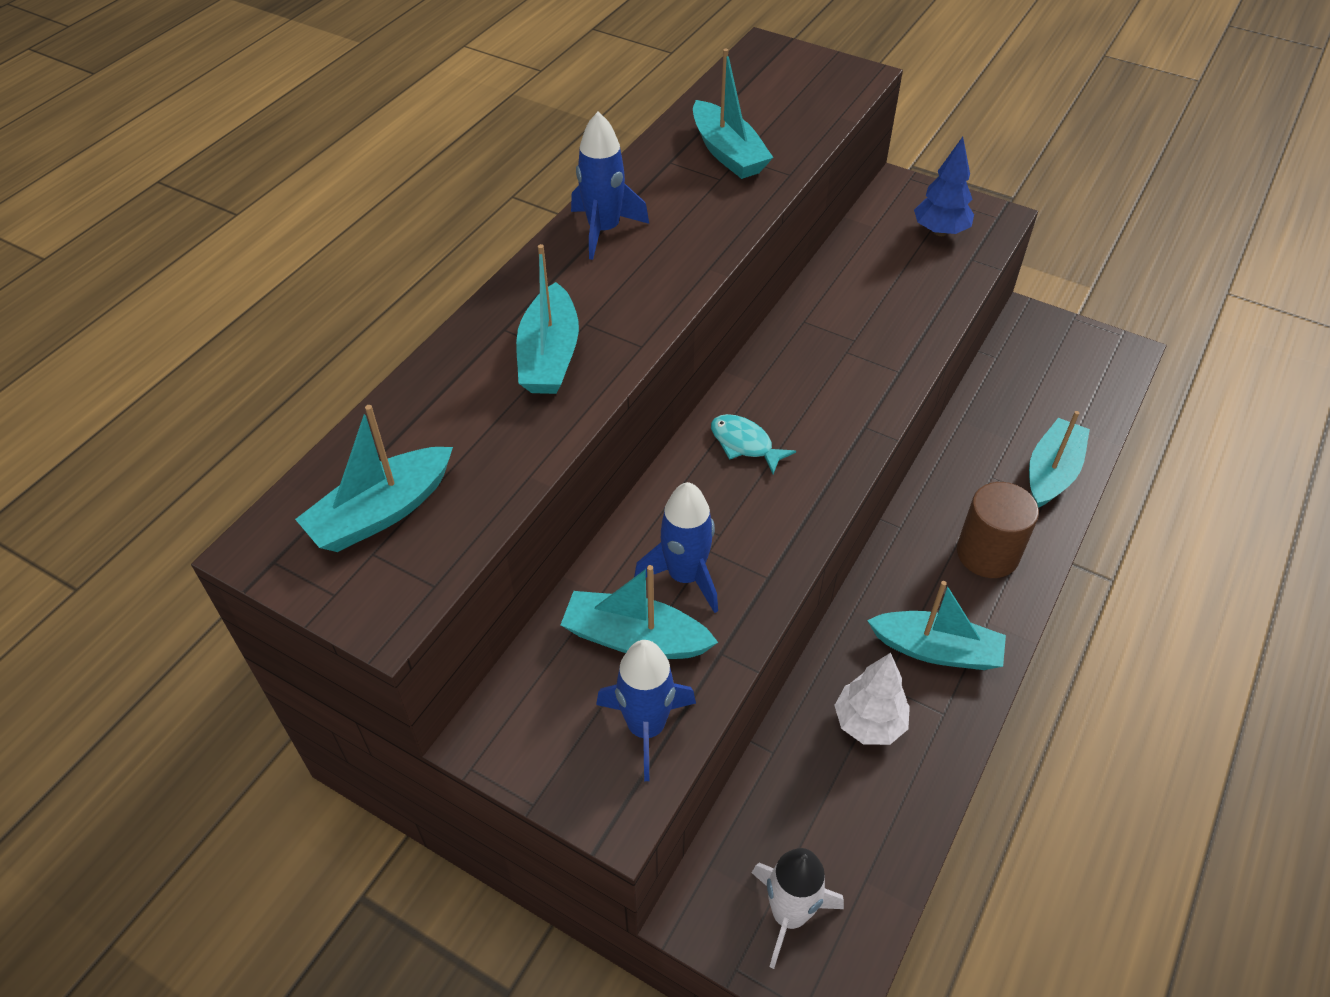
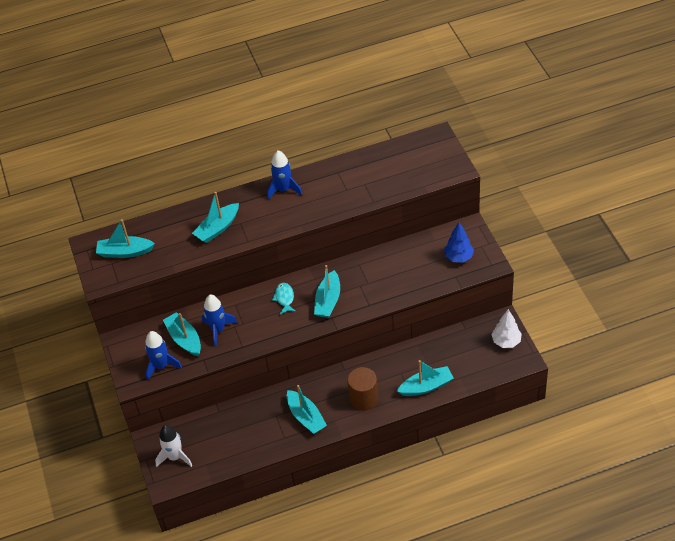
camera: 45 degrees right, 0 degrees up
turquoise boat [693,49,773,179] -> turquoise boat moved to [314,265,340,318]
white tree [834,653,910,745] -> white tree moved to [491,309,522,348]

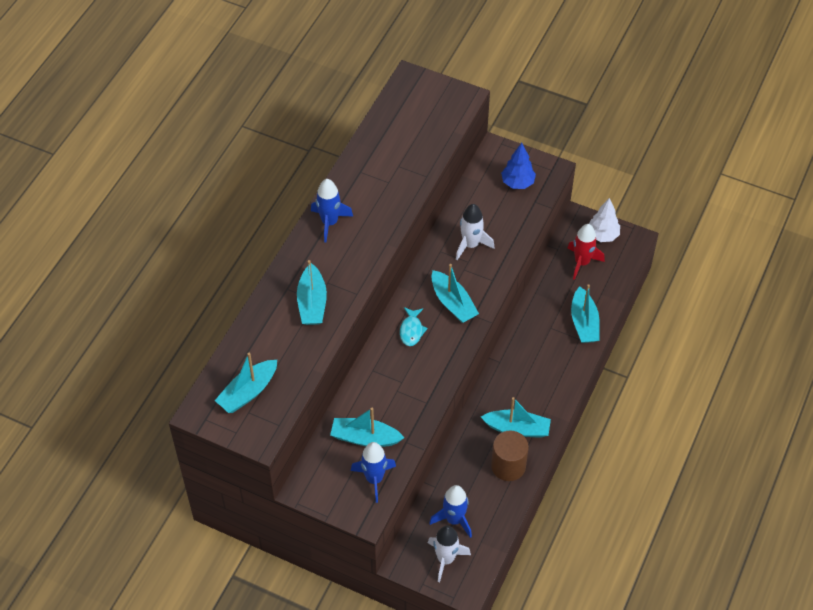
camera: 50 degrees left, 5 degrees up
blue rocket [202,295,237,347] -> blue rocket moved to [430,485,472,538]
turquoise fish [272,283,296,314] -> turquoise fish turned 120 degrees counterclockwise [400,307,428,346]
brown cylinder [347,367,378,411] -> brown cylinder moved to [491,431,529,481]
turquoise boat [397,360,454,396] -> turquoise boat turned 150 degrees clockwise [571,284,600,343]
none -> white rocket [456,204,494,260]
none -> red rocket [568,224,605,280]

